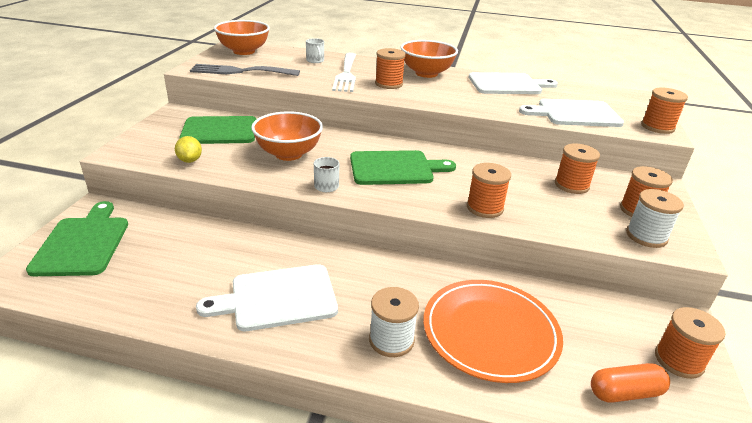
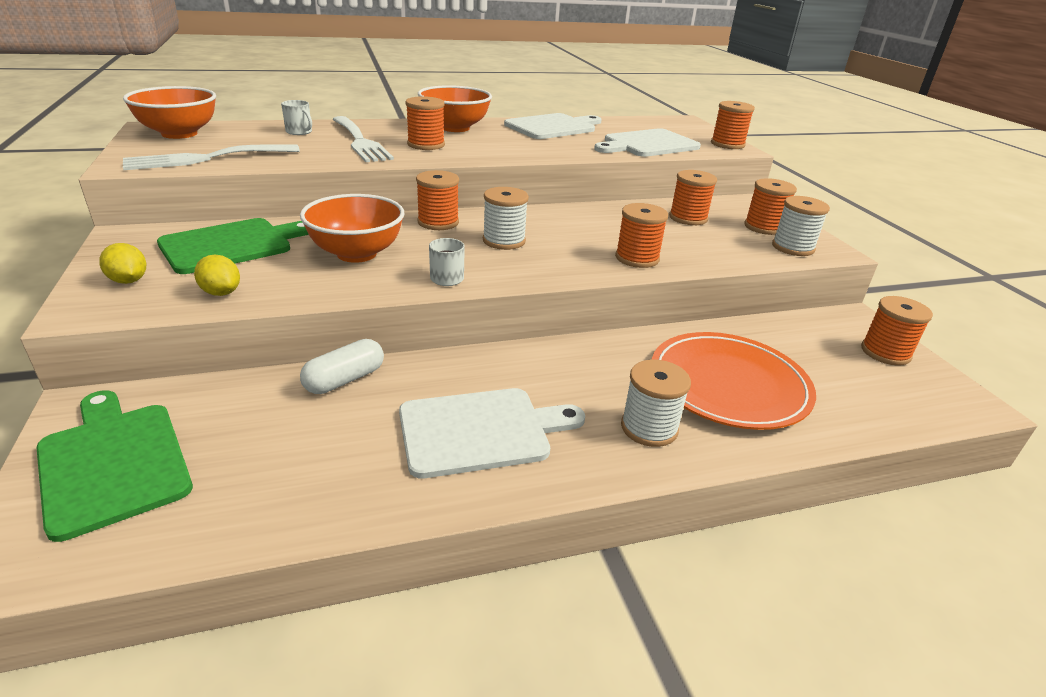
camera: 30 degrees left, 0 degrees up
grey fork [190,64,300,76] -> white fork [123,144,300,170]
white cutting board [196,264,338,331] -> white cutting board turned 150 degrees counterclockwise [399,388,585,478]
green cutting board [350,150,456,185] -> white spool [483,187,529,250]
orange capsule [591,363,670,403] -> none
none -> yellow lemon [99,243,146,284]
none -> white capsule [300,339,384,394]
none -> orange spool [416,170,459,230]

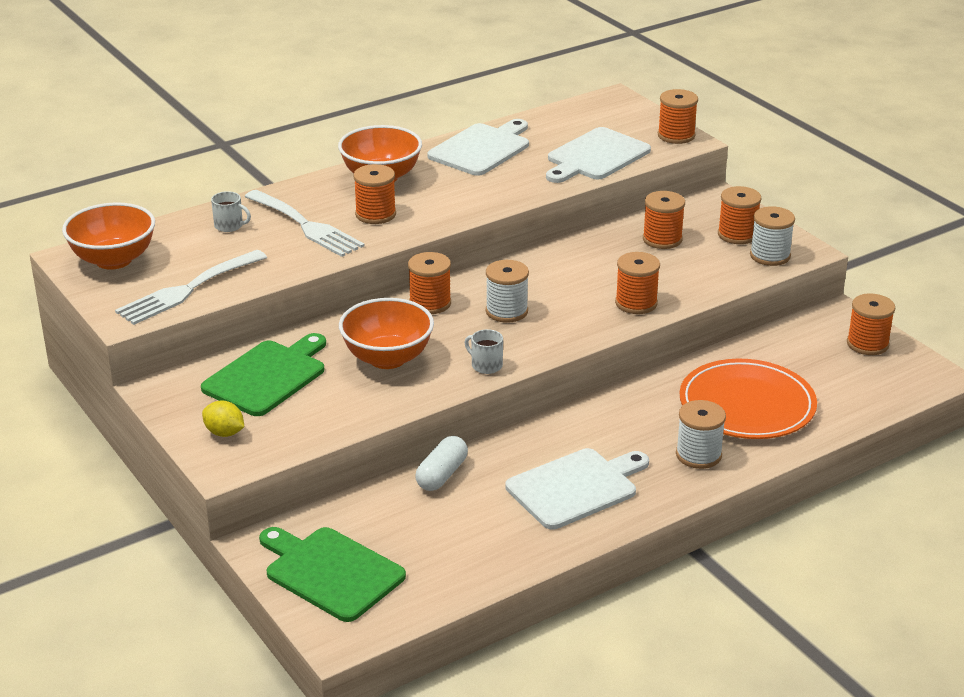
camera: 15 degrees left, 0 degrees up
yellow lemon [194,255,240,296] -> none

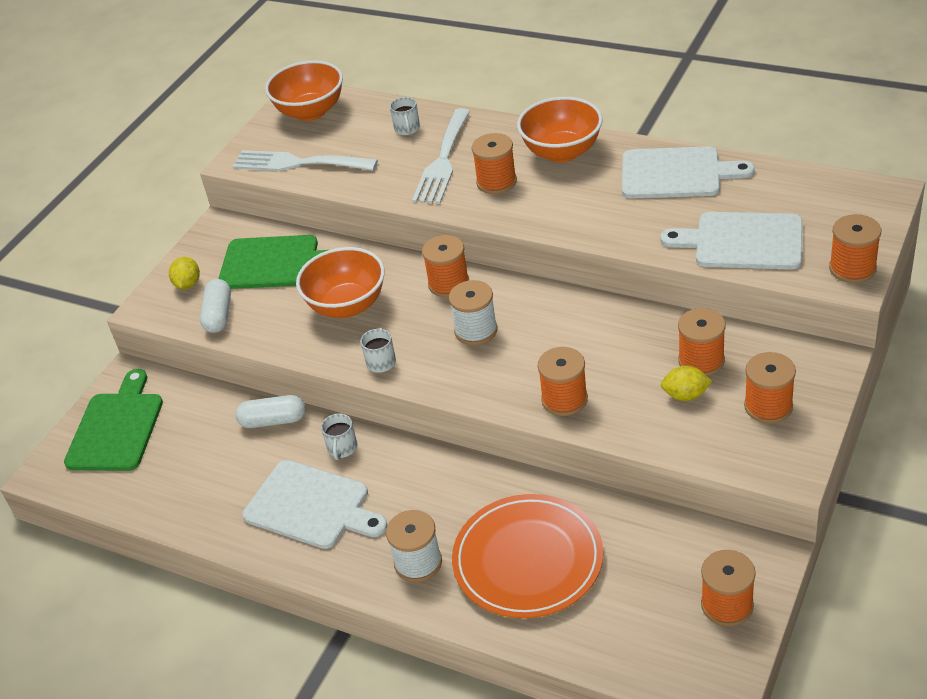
camera: 65 degrees right, 10 degrees up
white spool [750,206,795,266] -> none
none -> white capsule [200,279,231,333]
none -> white mug [321,413,357,460]
none -> yellow lemon [661,366,712,401]

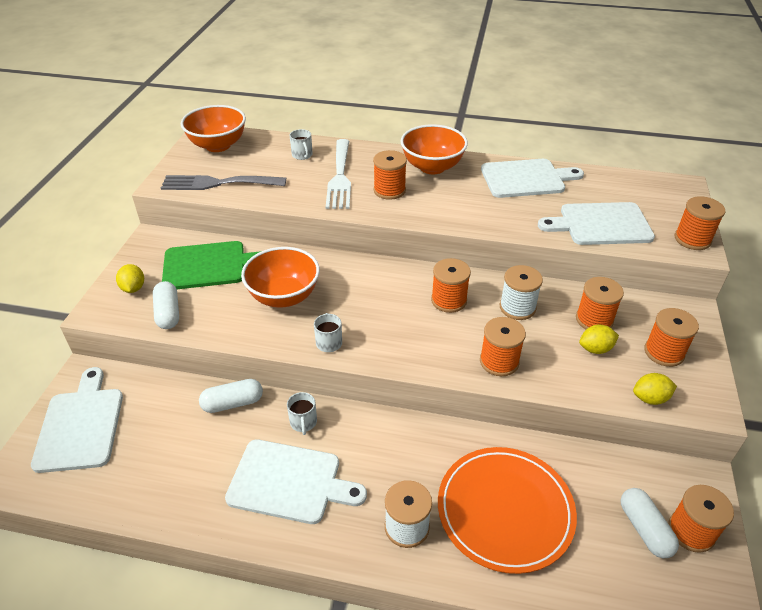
camera: 20 degrees left, 0 degrees up
green cutting board [64,369,163,471] -> white cutting board [31,367,123,473]
white fork [232,150,378,171] -> grey fork [161,175,286,190]
orange spool [422,235,469,297] -> orange spool moved to [431,258,471,313]
white spool [449,280,497,345] -> white spool moved to [500,265,543,320]
none -> white capsule [620,488,679,558]
none -> yellow lemon [633,373,677,405]

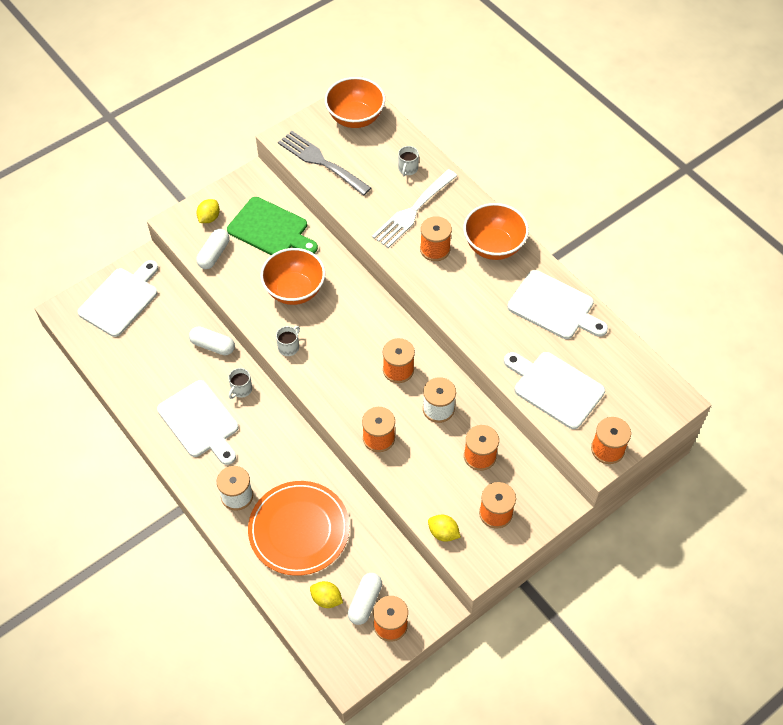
camera: 40 degrees right, 15 degrees up
yellow lemon [579,324,619,354] -> yellow lemon moved to [310,581,343,608]

